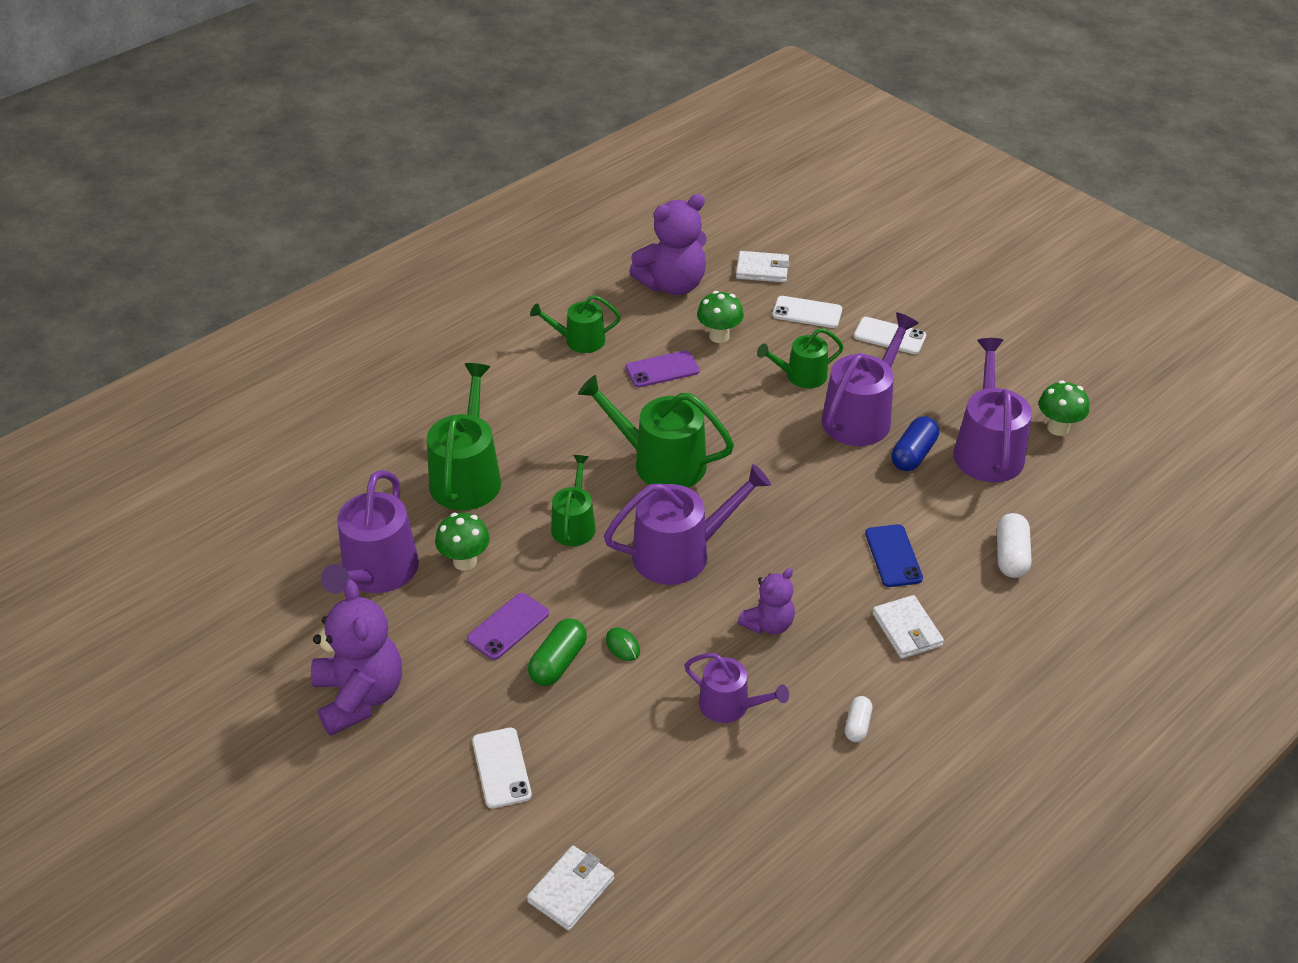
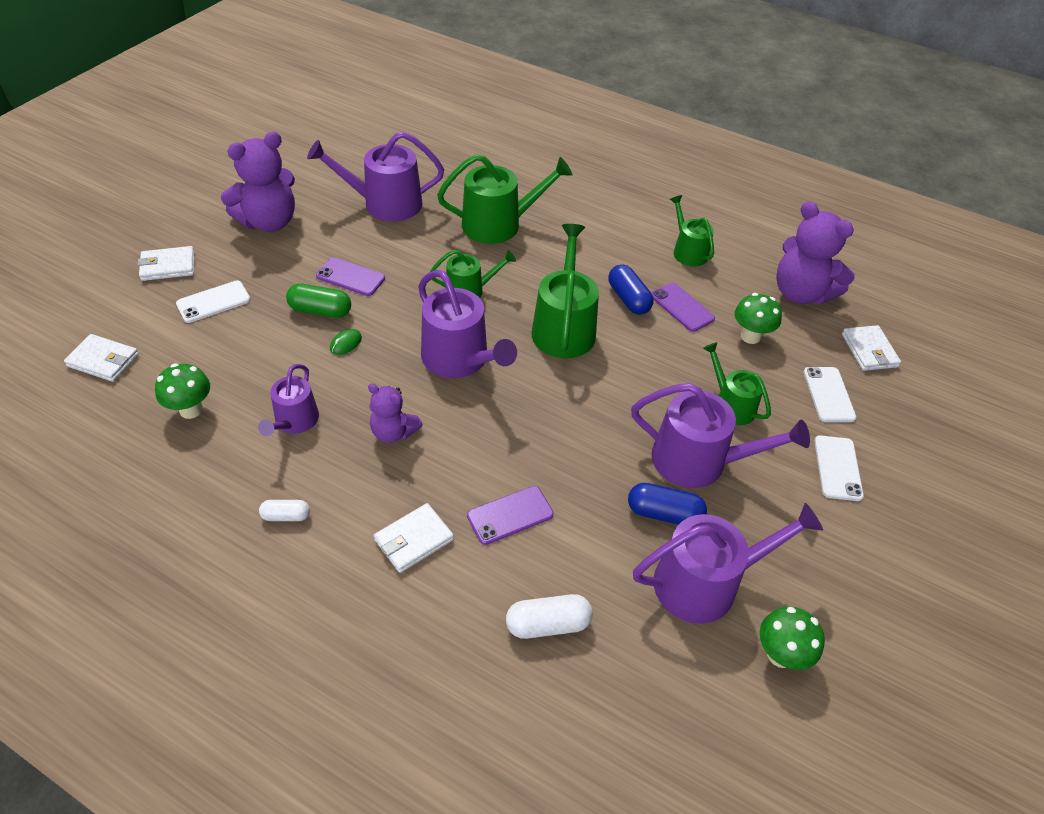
camera: 70 degrees right, 5 degrees up
green mushroom [435,513,490,571] -> green mushroom moved to [155,363,210,419]
blue phone [865,524,923,587] -> purple phone [467,486,554,545]
none -> white wallet [137,246,194,281]
none -> blue capsule [608,264,654,315]

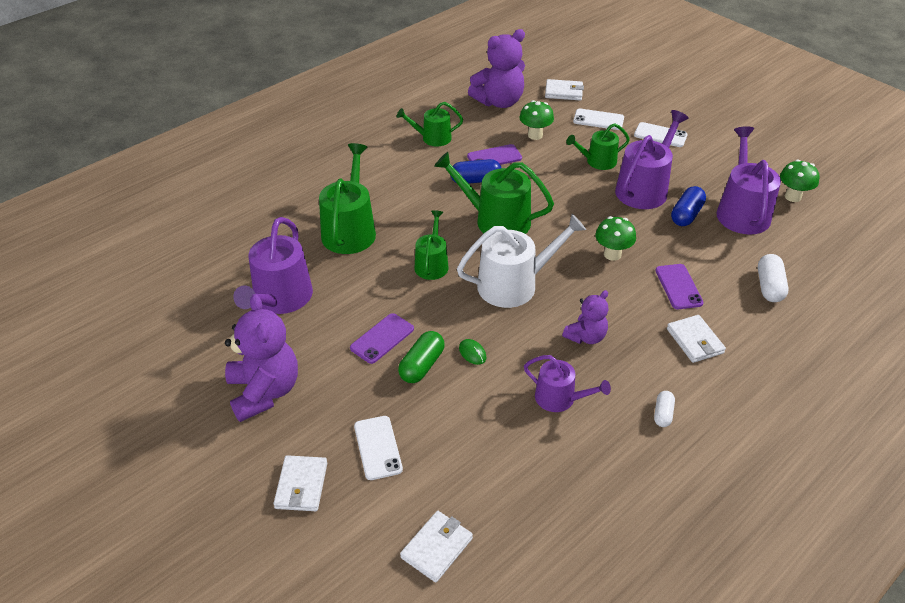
camera: 70 degrees left, 5 degrees down
green mushroom [155,363,210,419] -> green mushroom moved to [595,216,636,261]
purple watering can [418,270,517,378] -> white watering can [457,214,586,308]

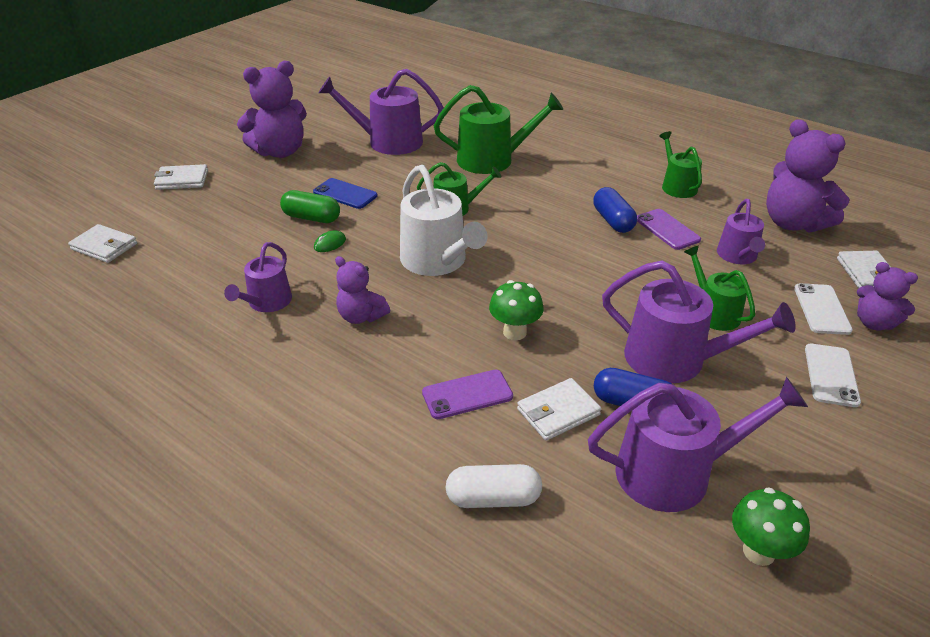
camera: 80 degrees right, 5 degrees down
purple phone [350,313,414,364] -> blue phone [313,178,378,209]
white phone [354,416,403,480] -> none
green watering can [434,152,554,234] -> none
green mushroom [520,100,554,140] -> purple watering can [717,199,765,264]
white capsule [654,391,675,427] -> none
white wallet [667,315,726,363] -> white wallet moved to [517,378,601,441]
none -> purple teddy bear [857,262,918,331]

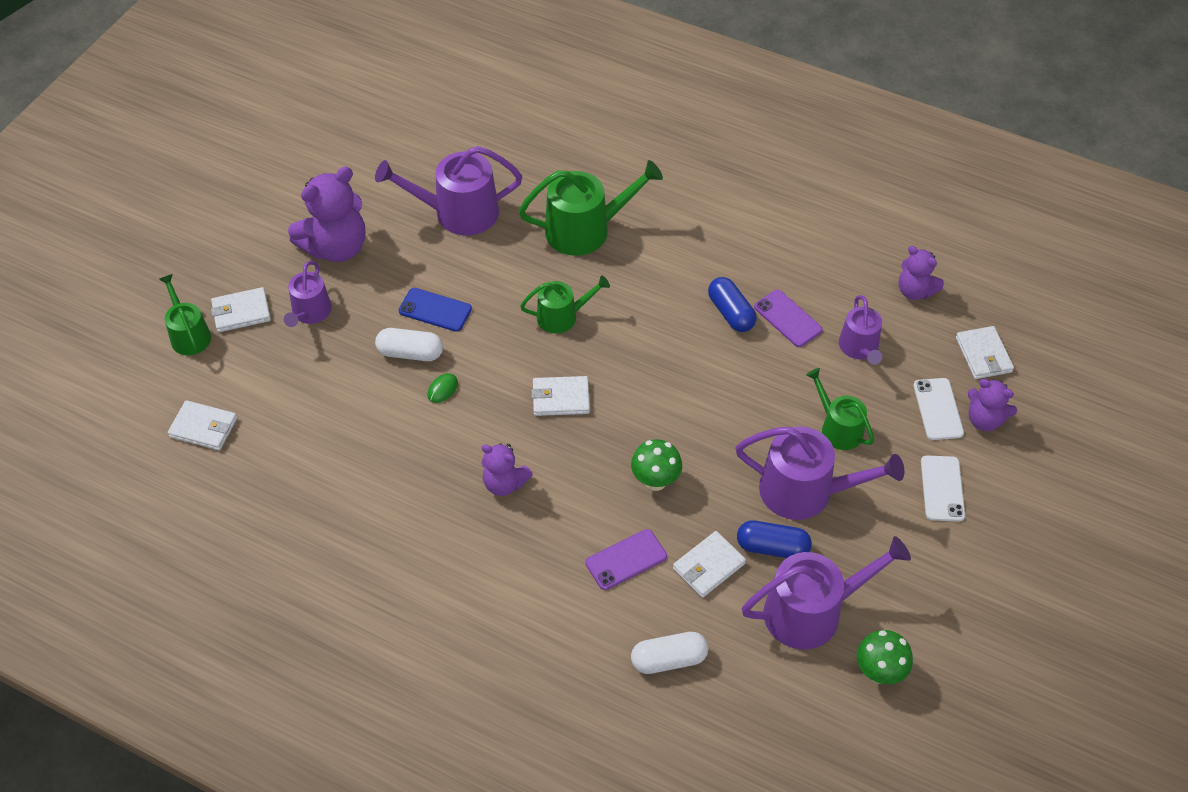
camera: 10 degrees left, 15 degrees up
purple watering can [224,242,292,312] -> purple watering can moved to [284,261,332,327]
green capsule [280,190,340,223] -> white capsule [375,328,443,361]
white watering can [400,165,488,276] -> white wallet [531,376,590,416]
green watering can [659,131,702,198] -> green watering can moved to [159,274,211,355]
purple teddy bear [766,119,849,232] -> purple teddy bear [899,246,944,300], size x0.57

